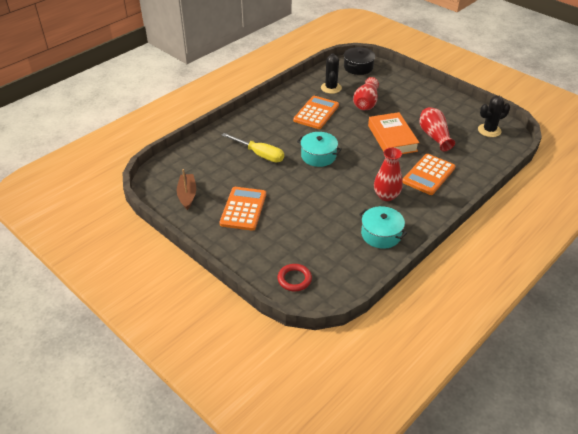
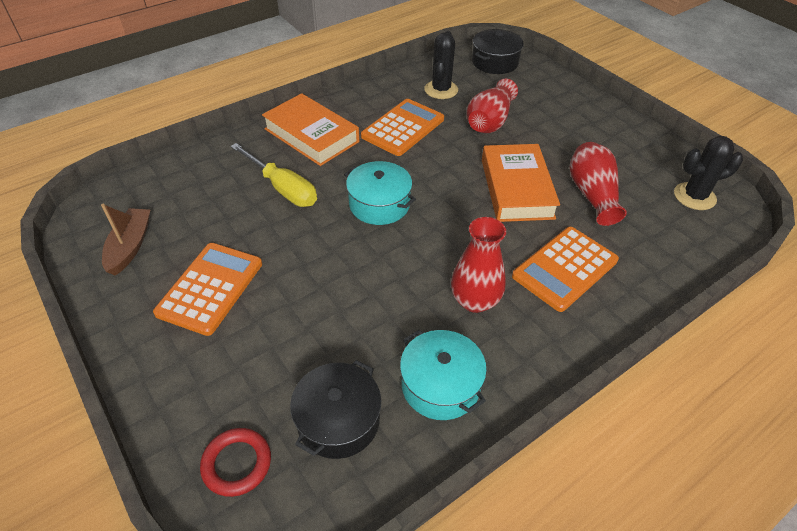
camera: 10 degrees right, 5 degrees up
none -> orange book [262,93,359,166]
none -> black pot [290,360,381,459]

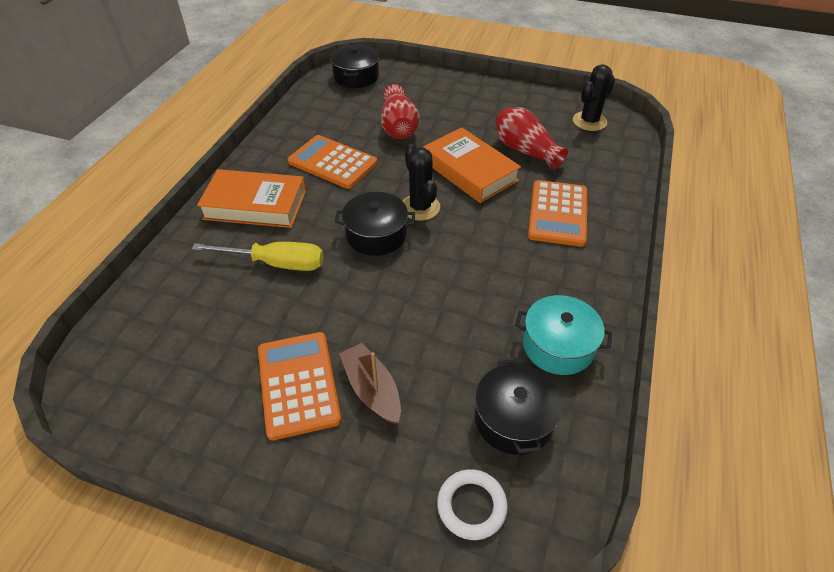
camera: 35 degrees left, 0 degrees up
brown boat [101,204,150,276] -> brown boat moved to [339,343,401,424]
red ring [200,428,271,497] -> white ring [437,469,508,540]
turquoise pot [344,161,416,225] -> black pot [335,192,415,256]
orange calculator [361,99,444,156] -> orange calculator turned 60 degrees counterclockwise [288,135,378,189]
black cactus [424,31,458,99] -> black cactus moved to [403,144,440,220]
red vase [451,217,506,313] -> none

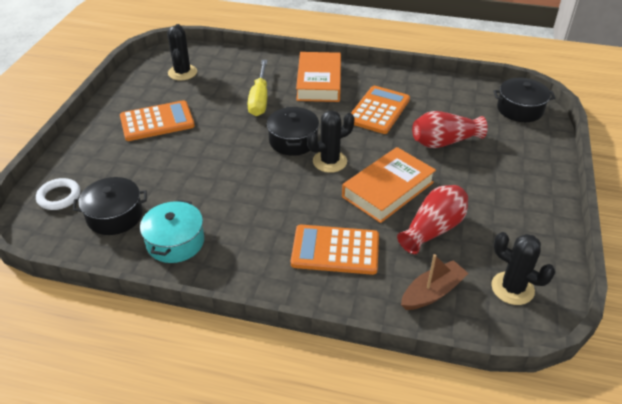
camera: 85 degrees right, 5 degrees down
brown boat [339,343,401,424] -> brown boat moved to [401,254,469,310]
none -> black cactus [167,24,197,80]

